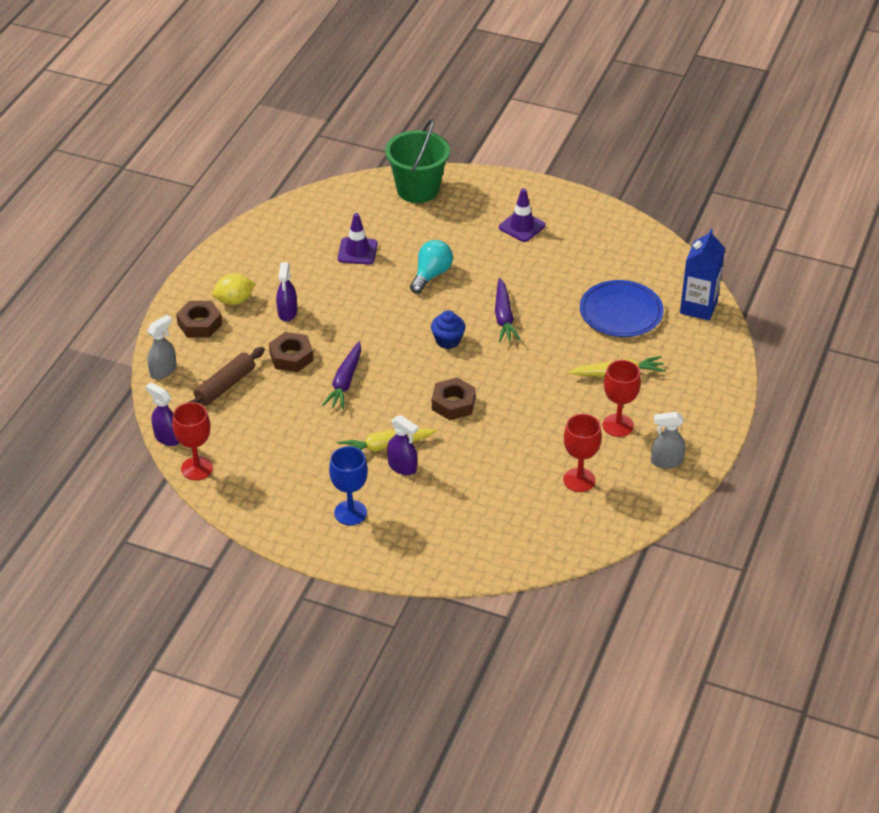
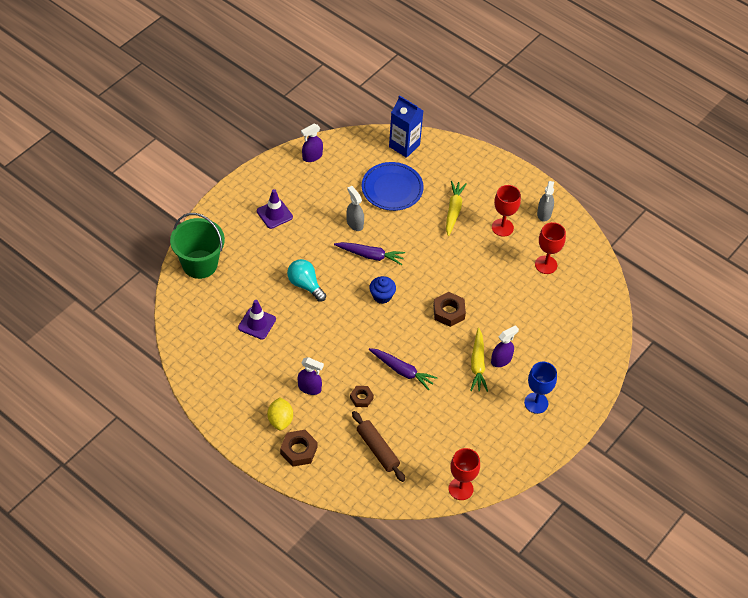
camera: 75 degrees left, 10 degrees up
purple spray bottle [145,382,179,446] -> purple spray bottle moved to [301,124,323,162]
grey spray bottle [147,315,176,379] -> grey spray bottle moved to [346,186,364,231]
brown nut [269,332,314,372] -> brown nut [350,386,374,407], size x0.64

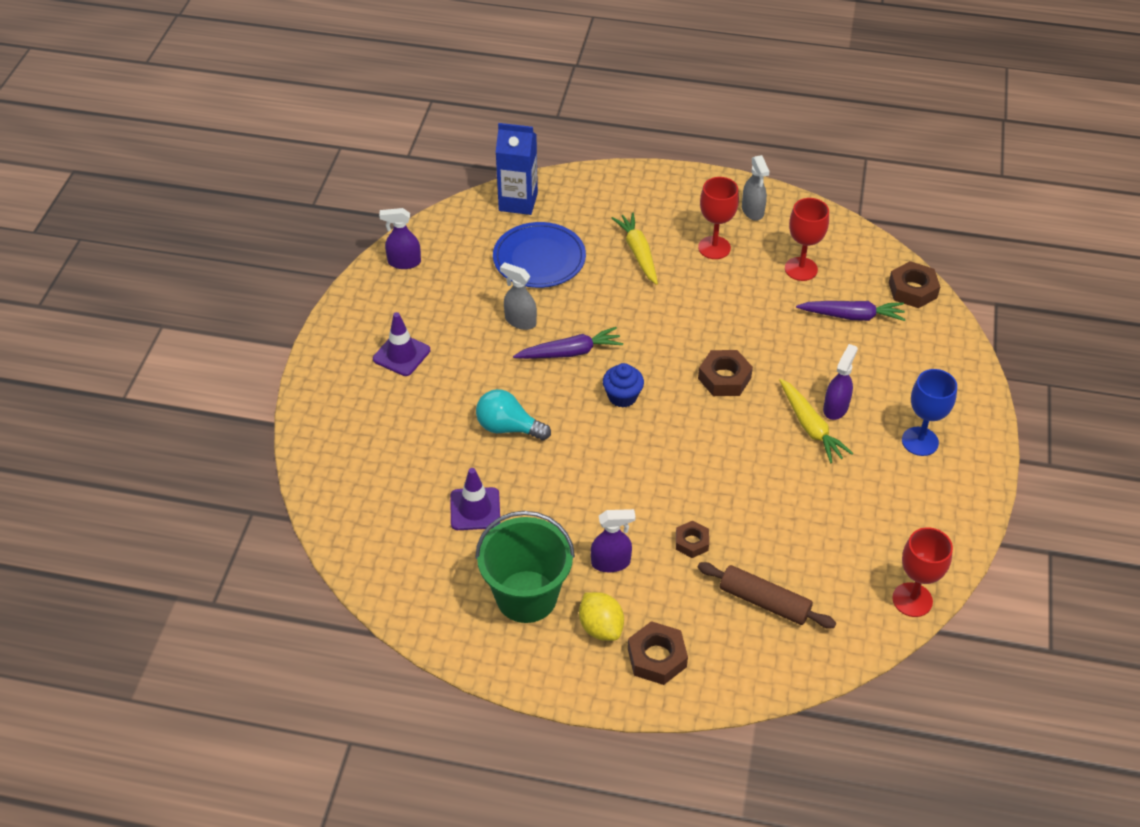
camera: 25 degrees left, 5 degrees down
green bucket [170,213,225,279] -> green bucket moved to [475,511,575,623]
purple spray bottle [301,124,323,162] -> purple spray bottle turned 60 degrees clockwise [379,208,421,269]
purple carrot [369,348,438,390] -> purple carrot moved to [796,301,906,321]
none -> brown nut [889,261,940,308]

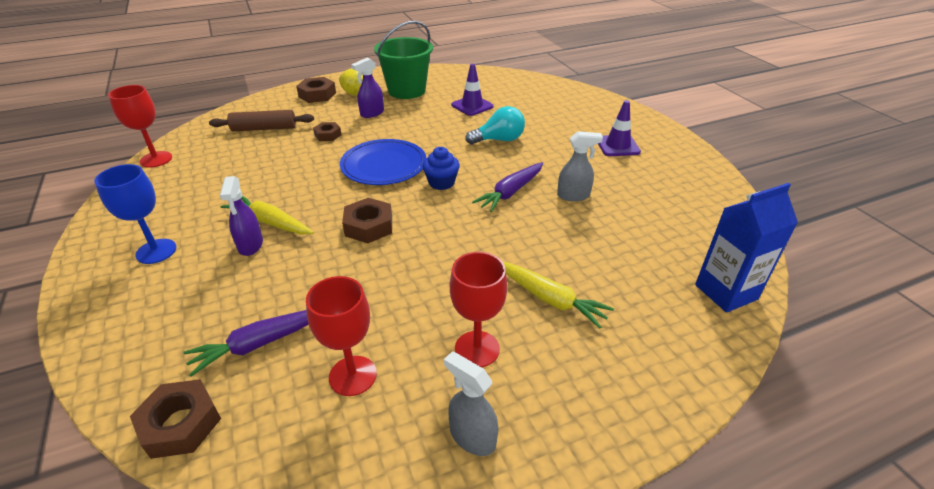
camera: 145 degrees right, 10 degrees down
purple spray bottle [379,208,421,269] -> none
blue plate [493,222,586,288] -> blue plate moved to [340,139,426,185]

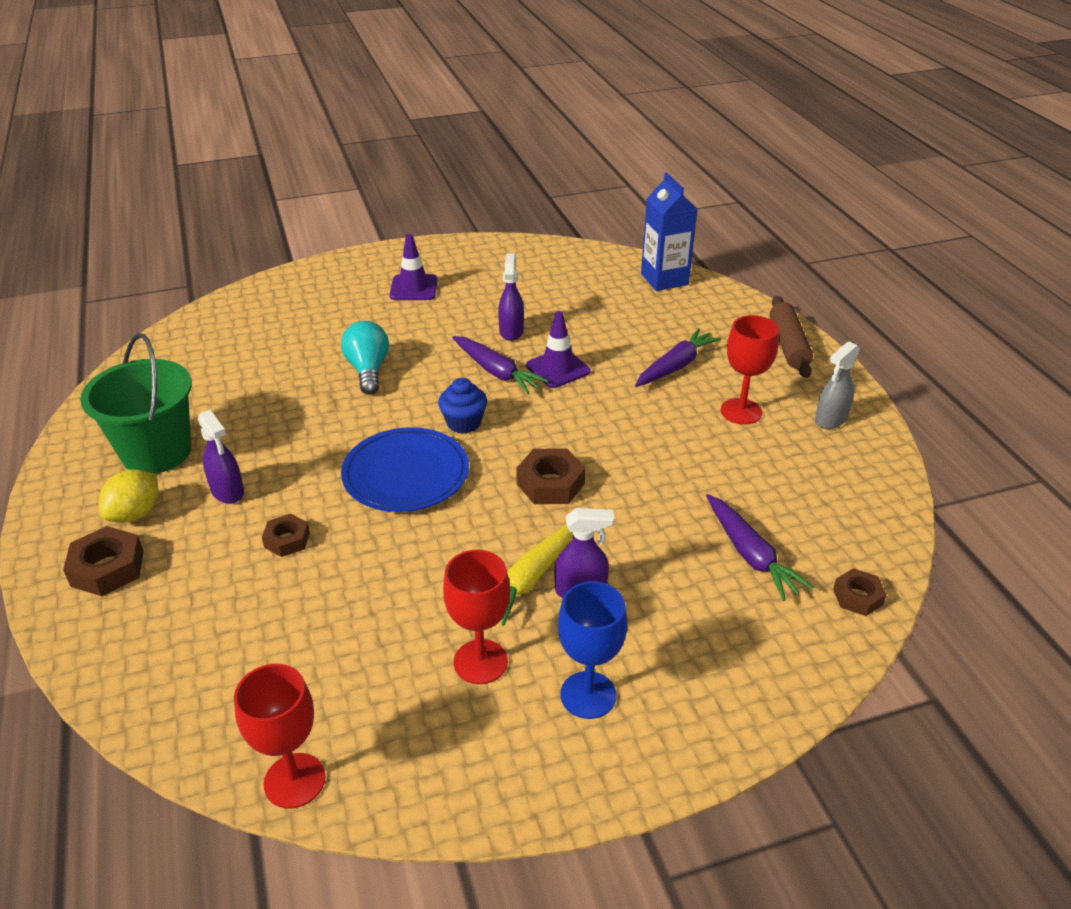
camera: 85 degrees left, 0 degrees up
brown nut [130,379,221,459] -> brown nut [833,568,887,616], size x0.64
brown rolling pin [209,110,314,131] -> brown rolling pin moved to [770,296,813,378]
red goblet [306,276,377,396] -> red goblet moved to [443,550,510,684]
purple traffic cone [451,64,494,116] -> purple traffic cone moved to [526,311,591,388]
yellow carrot [503,262,614,328] -> purple carrot [635,328,721,387]
grey spray bottle [557,131,603,201] -> purple spray bottle [498,253,524,341]

